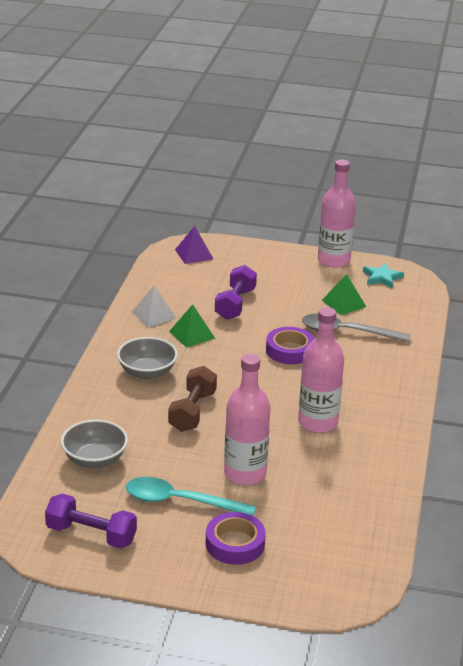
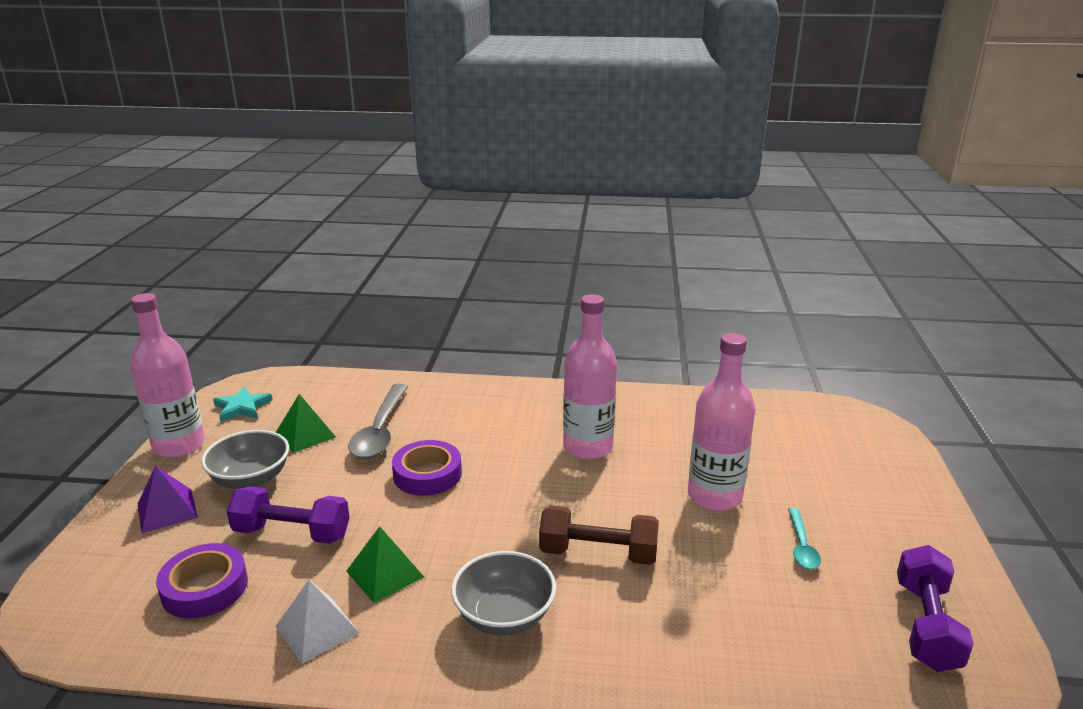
camera: 95 degrees left, 5 degrees down
grey bowl [61,420,128,468] -> grey bowl moved to [201,430,289,489]
turquoise spoon [126,477,256,516] -> turquoise spoon [788,508,821,569], size x0.54
purple pyramid [175,226,213,264] -> purple pyramid moved to [138,466,198,533]
purple tape [206,512,266,565] -> purple tape moved to [156,543,248,618]

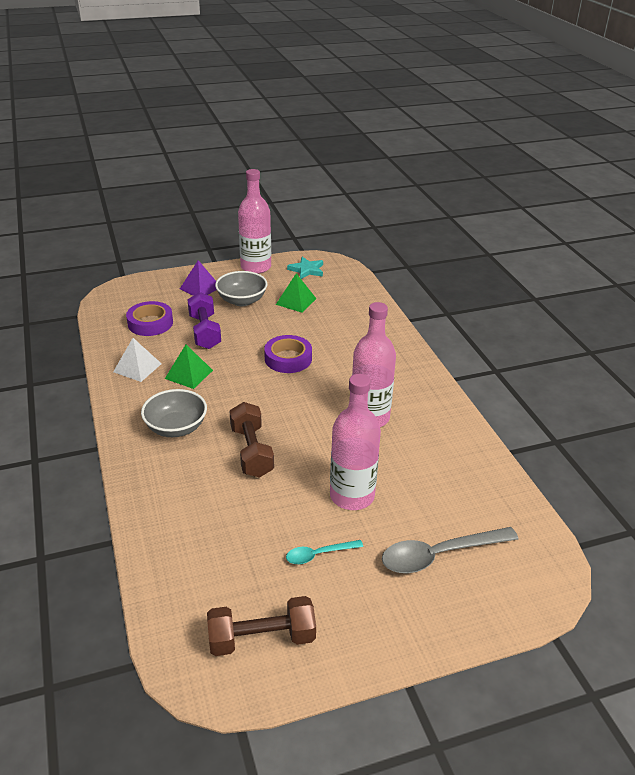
camera: 65 degrees right, 10 degrees up
grey spoon [348,384,408,459] -> grey spoon moved to [382,527,518,573]
purple dumbbell [897,545,973,672] -> brown dumbbell [207,596,316,656]

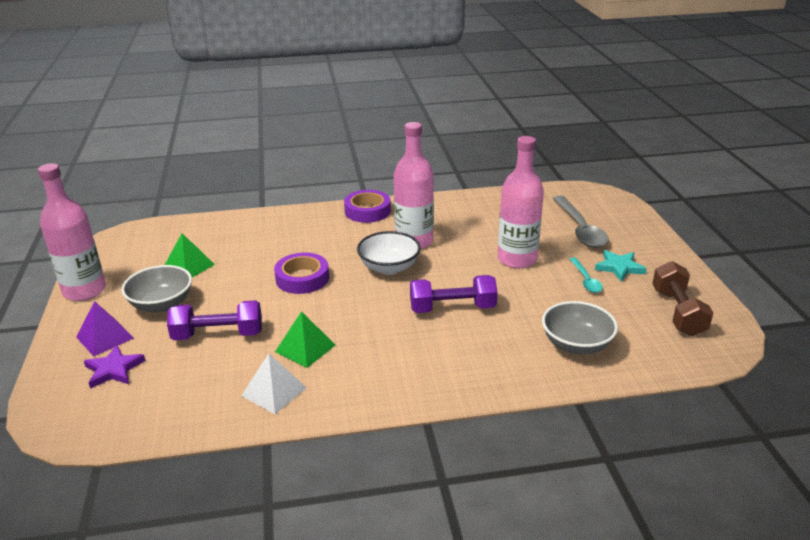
camera: 80 degrees left, 5 degrees down
purple tape [126,301,173,336] -> purple tape moved to [344,190,391,223]
grey bowl [141,389,207,437] -> grey bowl moved to [542,301,618,355]
brown dumbbell [230,402,274,478] -> purple dumbbell [410,275,498,313]
turquoise star [287,257,323,279] -> turquoise star moved to [595,250,647,282]
none -> purple star [84,345,146,389]
none -> white bowl [357,231,421,275]

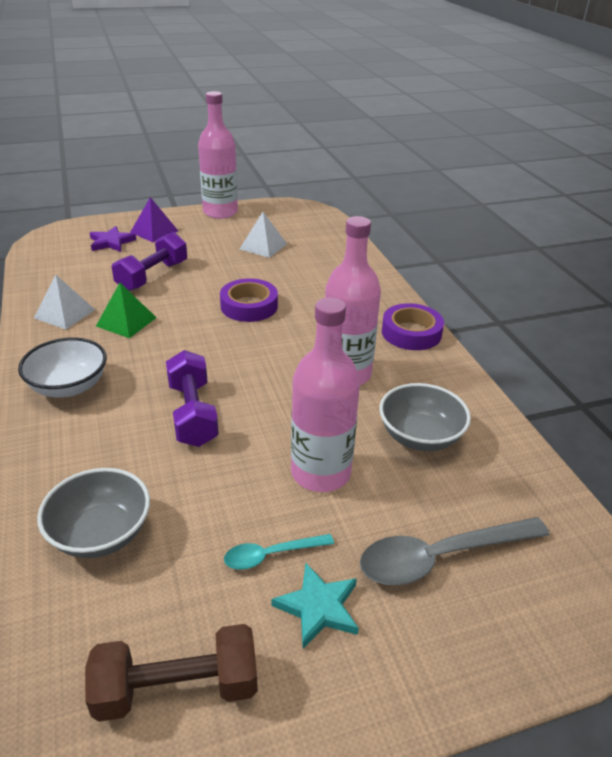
camera: 80 degrees right, 5 degrees up
grey bowl [121,265,192,313] -> grey bowl moved to [379,383,471,451]
green pyramid [165,233,215,277] -> white pyramid [240,212,287,258]
purple dumbbell [167,300,262,340] -> purple dumbbell turned 45 degrees clockwise [112,232,187,291]
white bowl [357,231,421,275] -> white bowl moved to [18,337,107,397]

